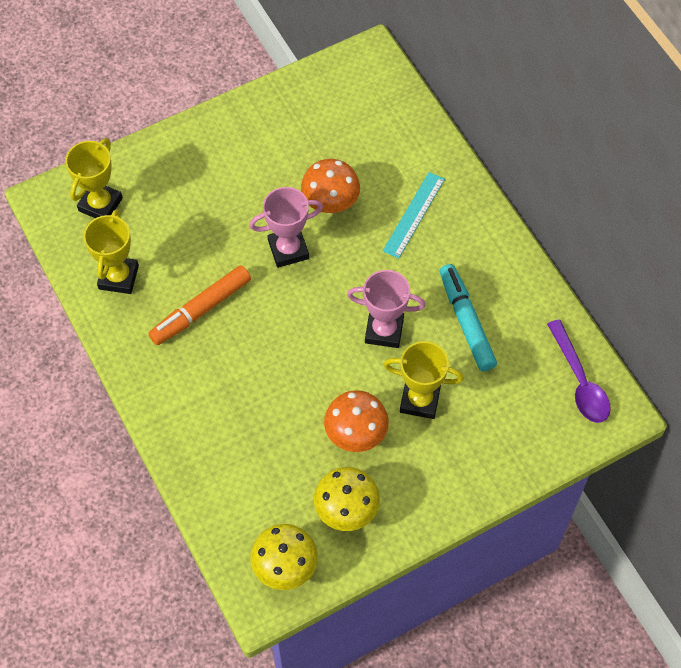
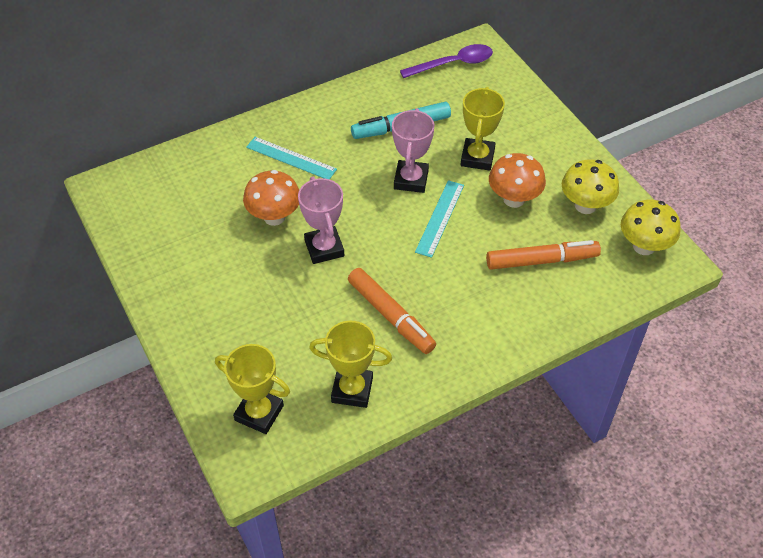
camera: 90 degrees left, 10 degrees down
none -> turquoise ruler [415,180,464,258]
none -> orange marker [486,240,601,270]

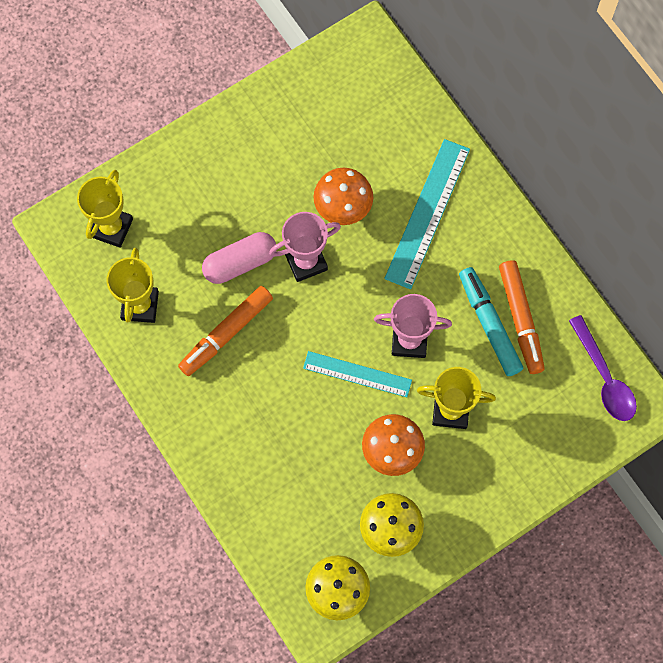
camera: 85 degrees right, 20 degrees up
turquoise ruler [246,137,337,179] -> turquoise ruler [384,139,470,289], size x1.55
orange marker [486,240,601,270] -> orange marker moved to [499,260,545,374]
none -> pink capsule [202,232,276,284]

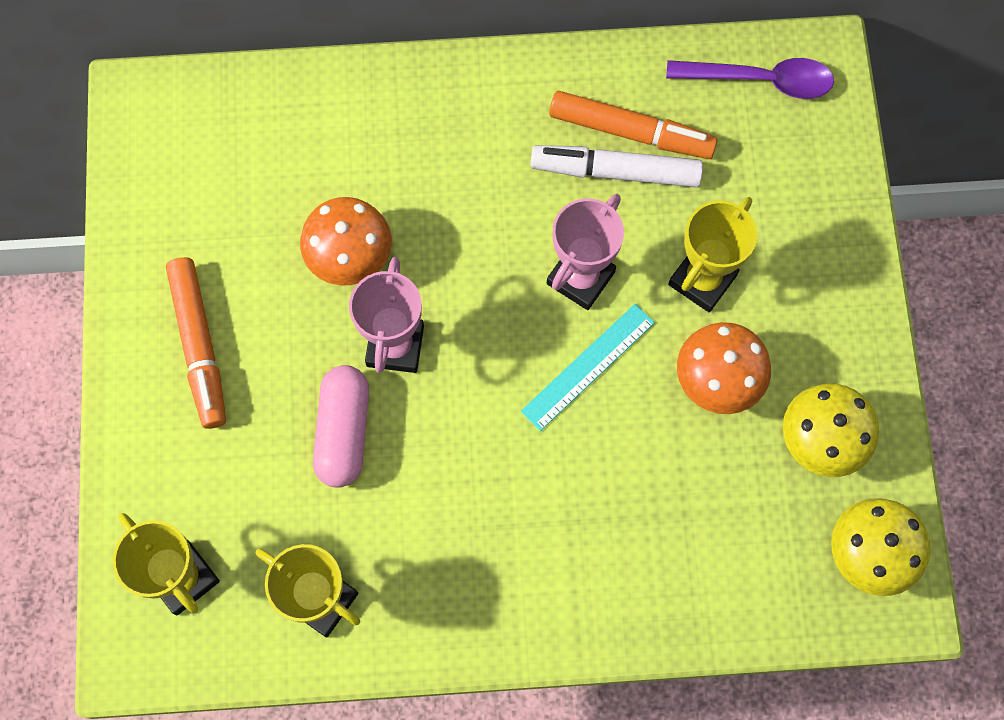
camera: 60 degrees left, 0 degrees up
orange marker [178,286,273,376] -> orange marker moved to [166,257,226,429]
turquoise ruler [384,139,470,289] -> none
turquoise marker [459,267,523,376] -> white marker [531,145,703,188]

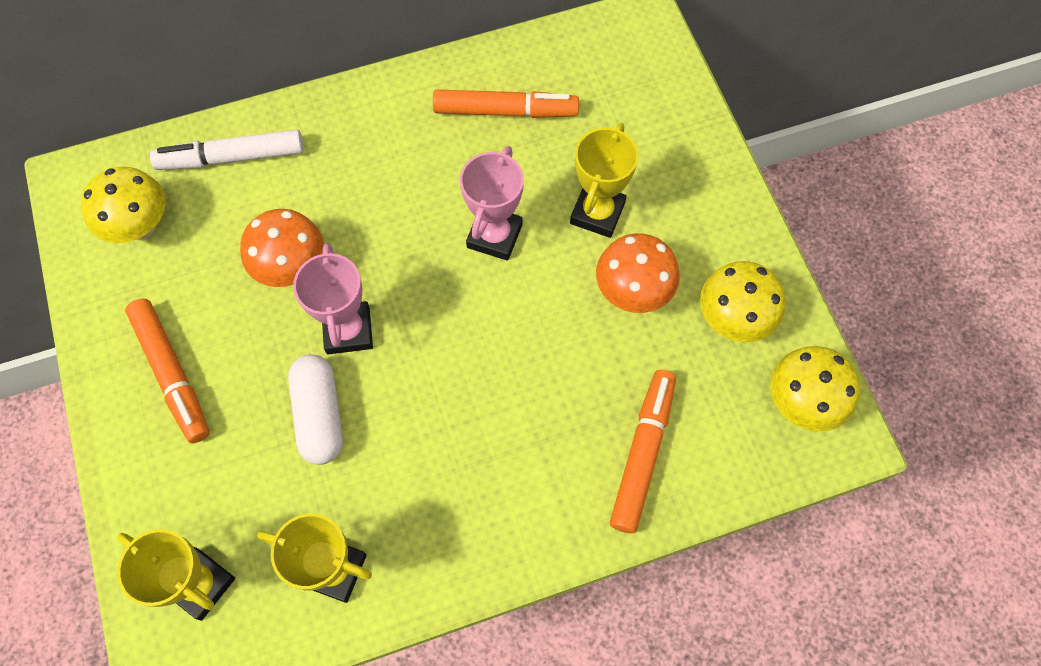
camera: 15 degrees left, 5 degrees down
pink capsule [313,365,369,488] -> white capsule [288,354,343,465]
turquoise ruler [521,304,655,431] -> none
white marker [531,145,703,188] -> white marker moved to [150,129,304,170]
purple spoon [666,58,834,99] -> none
none -> yellow mushroom [81,167,166,243]
none -> orange marker [610,370,676,533]

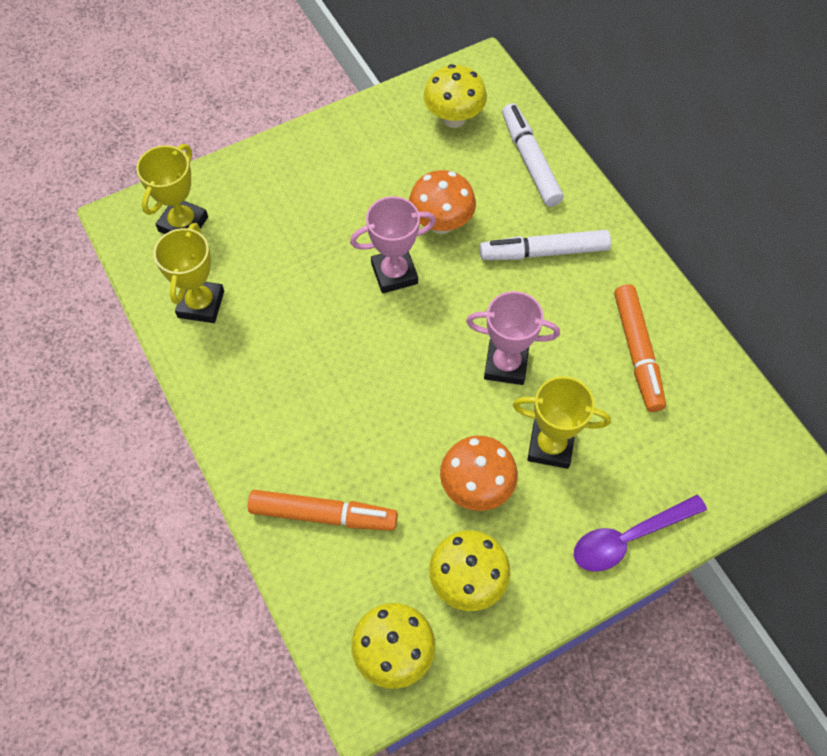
camera: 80 degrees right, 5 degrees down
orange marker [125,298,210,443] -> none
white capsule [288,354,343,465] -> none
none -> white marker [480,230,611,260]
none -> purple spoon [573,495,707,572]

